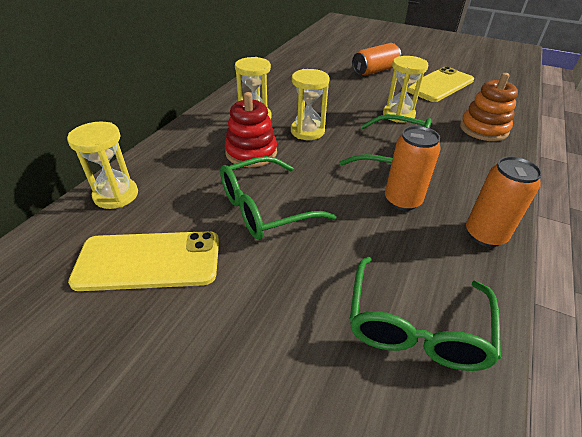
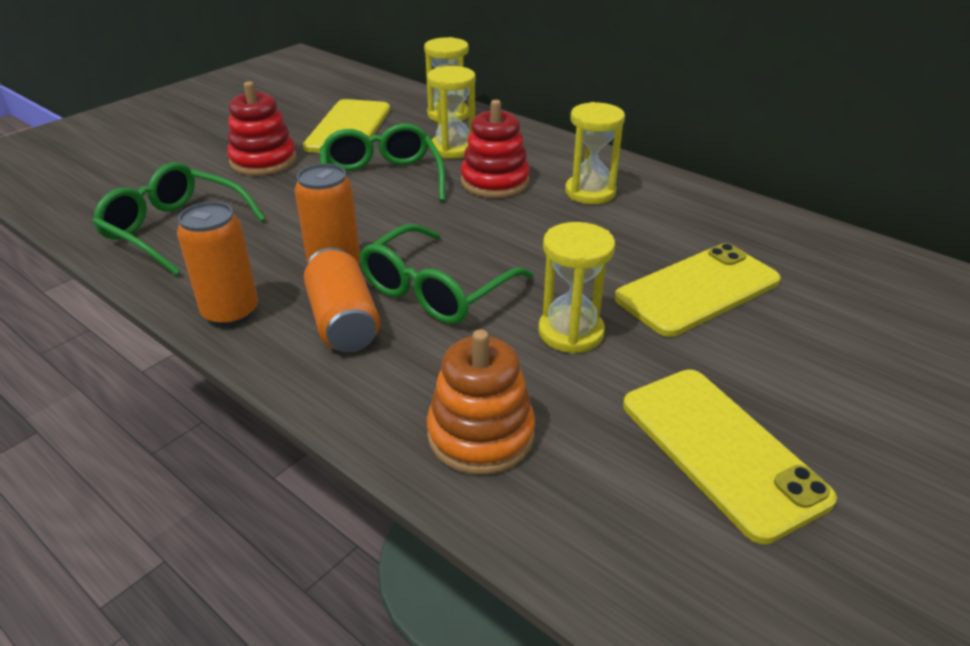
camera: 105 degrees right, 5 degrees down
yellow hourglass [291,69,330,140] -> yellow hourglass moved to [427,66,476,159]
orange can [352,43,401,76] -> orange can moved to [304,247,380,352]
none -> red stacking toy [227,81,297,176]
none -> yellow phone [615,243,781,337]

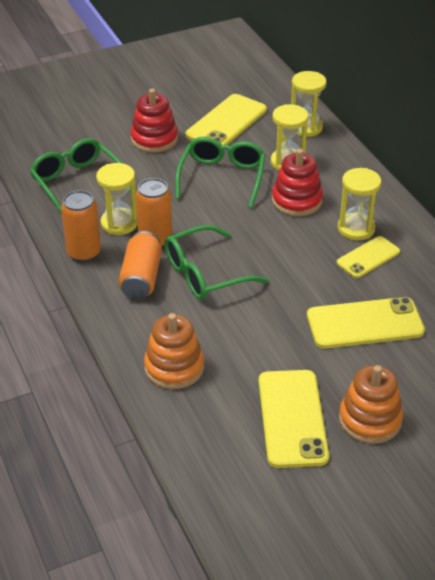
camera: 25 degrees right, 5 degrees up
yellow hourglass [538,222,615,354] -> yellow hourglass moved to [96,163,138,235]
none -> yellow phone [337,236,400,278]
none -> orange stacking toy [339,365,403,444]

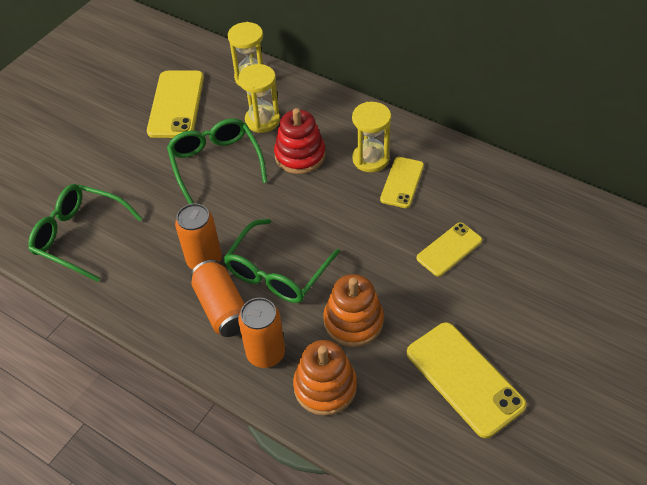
camera: 30 degrees left, 10 degrees up
orange can [61,190,101,262] -> orange can moved to [238,298,285,368]
yellow hourglass [96,163,138,235] -> none
red stacking toy [130,89,178,153] -> none
yellow phone [307,297,425,349] -> yellow phone [417,222,482,277], size x0.61
orange stacking toy [339,365,403,444] -> orange stacking toy moved to [323,274,384,347]

